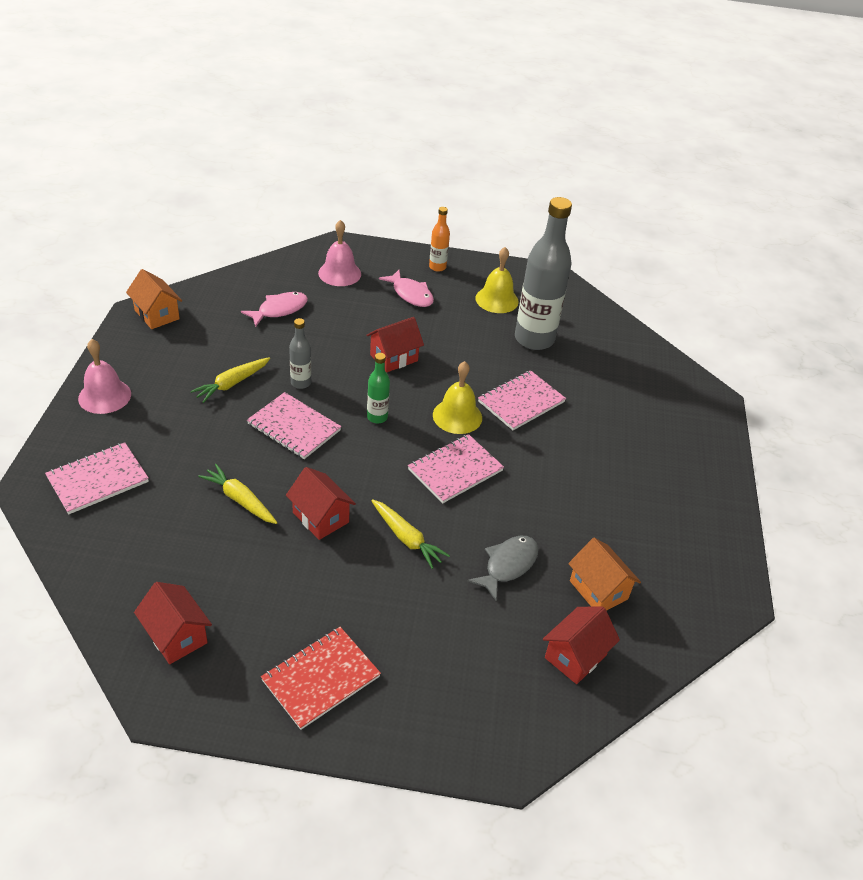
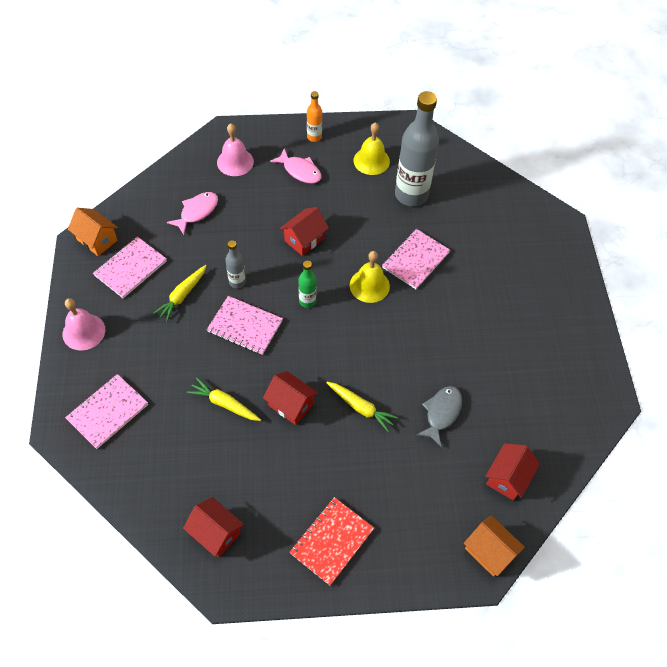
camera: 10 degrees left, 15 degrees up
pink notebook [408,434,504,503] -> pink notebook moved to [93,236,167,298]
orange house [568,538,641,611] -> orange house moved to [464,515,525,577]

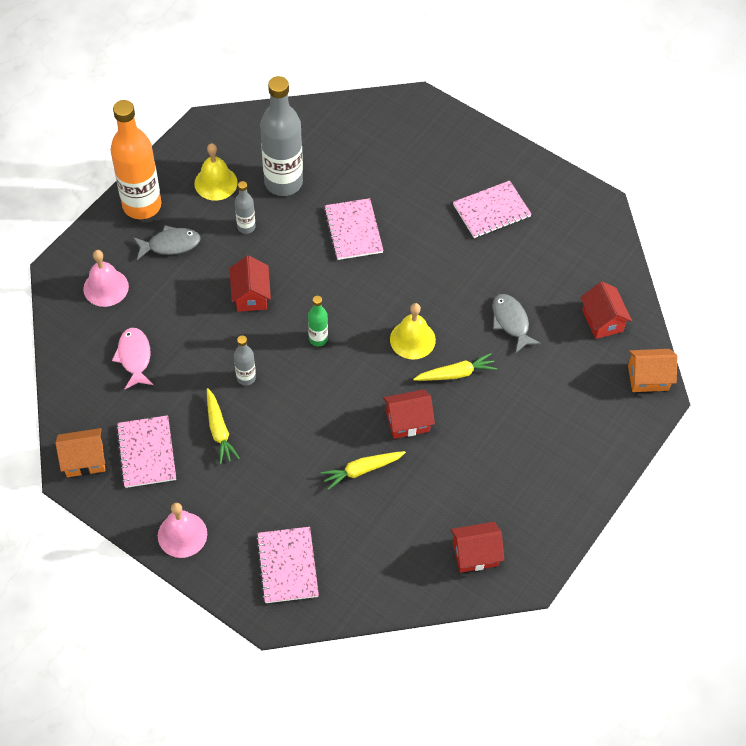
camera: 50 degrees left, 0 degrees up
pink notebook [207,296,283,355] -> pink notebook moved to [453,180,531,238]
pink fish [270,148,322,184] -> grey fish [133,225,201,260]
red notebook [289,497,374,585] -> none
orange bottle [307,91,322,142] -> orange bottle [110,100,161,219], size x2.16
yellow bell [350,251,390,303] -> yellow bell moved to [390,303,436,359]
none -> grey bottle [235,181,255,234]

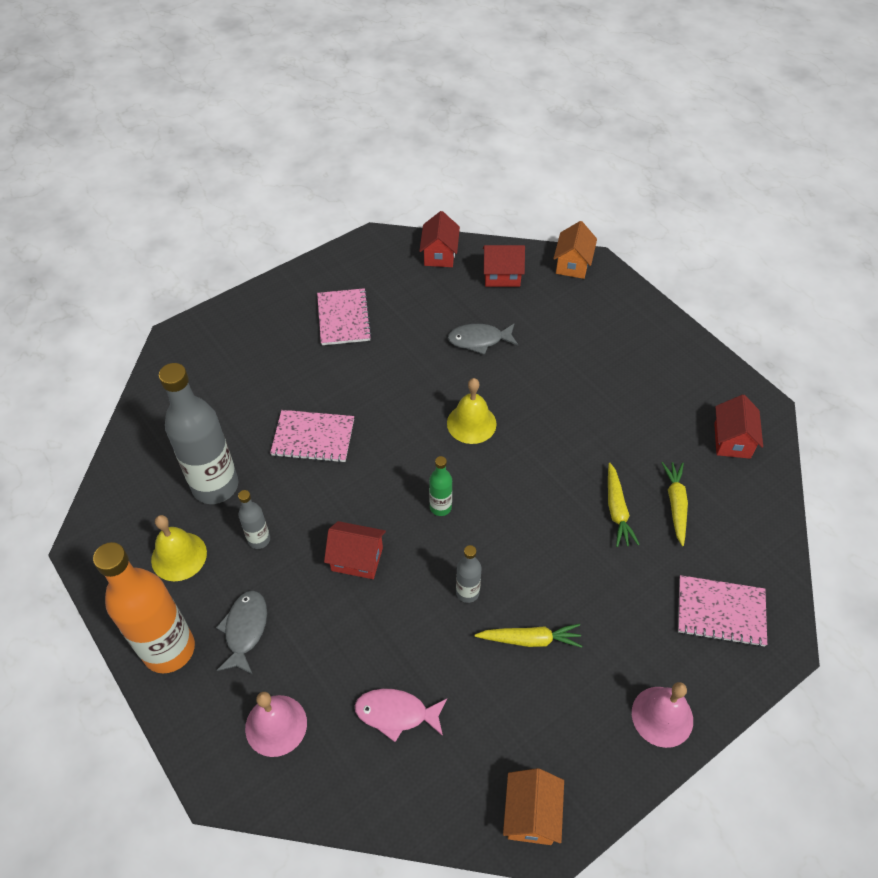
camera: 70 degrees left, 5 degrees down
pink notebook [116,415,176,488] -> none
red house [383,389,435,439] -> red house moved to [420,211,460,267]
yellow carrot [413,353,497,381] -> yellow carrot moved to [661,462,688,546]

